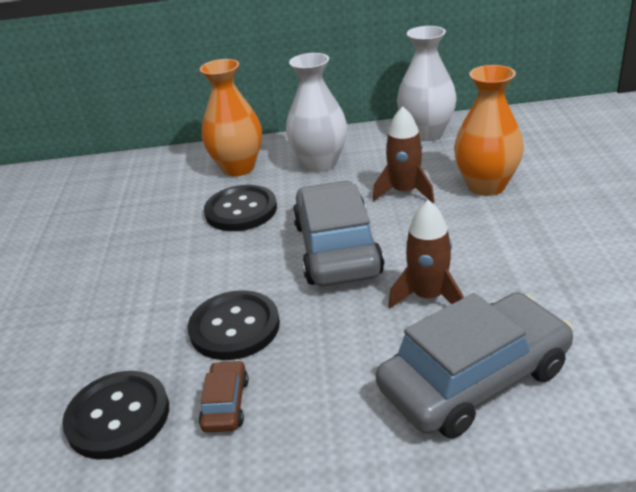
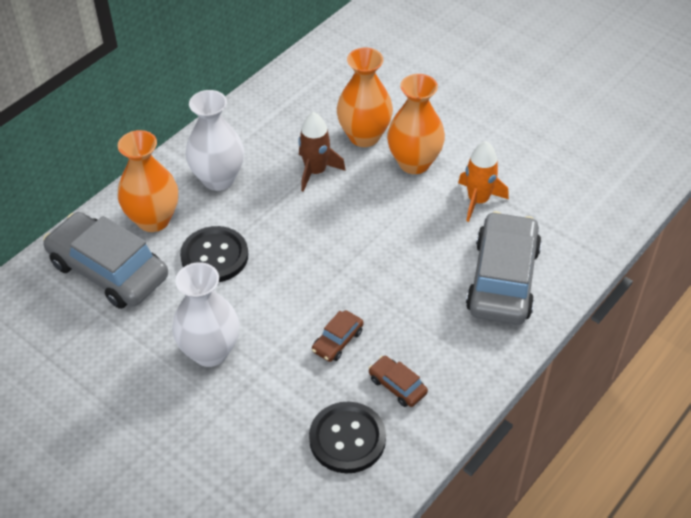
camera: 50 degrees left, 15 degrees up
black button [188,290,280,360] -> brown car [312,310,364,362]
grey car [293,181,384,286] -> grey car moved to [43,212,168,309]
brown rocket [388,200,464,309] -> none
white vase [397,26,457,142] -> white vase moved to [172,262,239,367]
none -> orange vase [387,74,445,174]
none -> orange rocket [458,141,509,222]

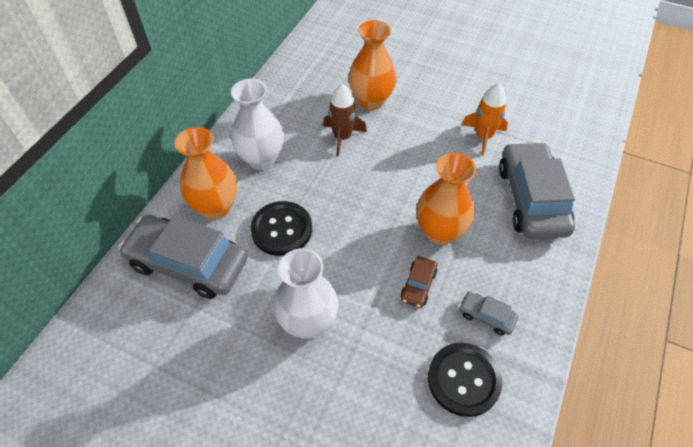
camera: 15 degrees left, 5 degrees up
brown car [369,356,428,407] -> grey car [459,291,518,336]
orange vase [387,74,445,174] -> orange vase moved to [416,153,476,245]

